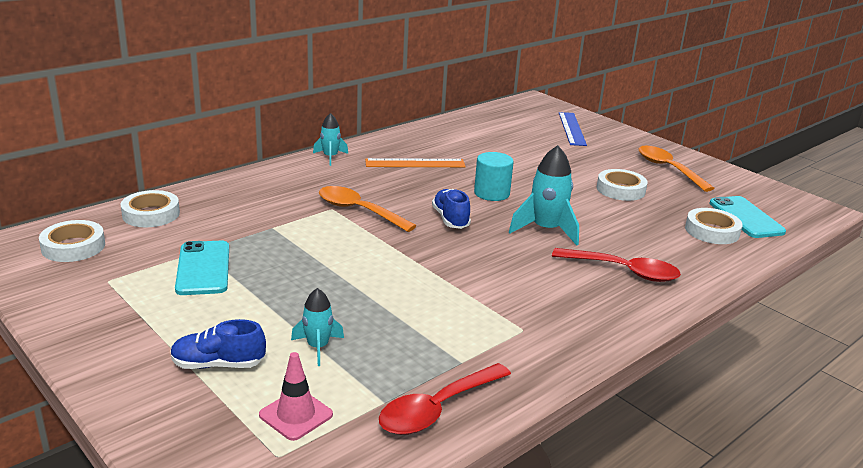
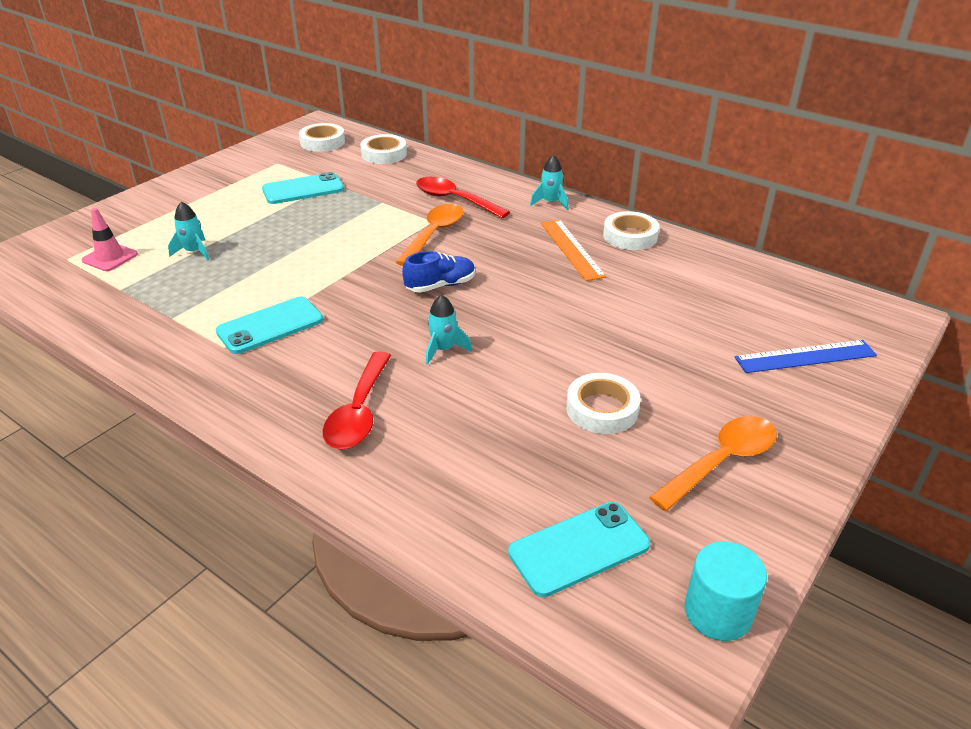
camera: 80 degrees right, 10 degrees up
blue shoe [170,319,266,369] -> none
red spoon [379,363,511,435] -> red spoon moved to [416,177,510,218]
turquoise cylinder [474,152,514,201] -> turquoise cylinder moved to [684,541,767,641]
turquoise rocket [509,145,579,246] -> turquoise rocket [426,295,472,365], size x0.59
white tape [685,208,743,244] -> white tape moved to [603,211,659,250]
none -> turquoise phone [216,297,323,354]

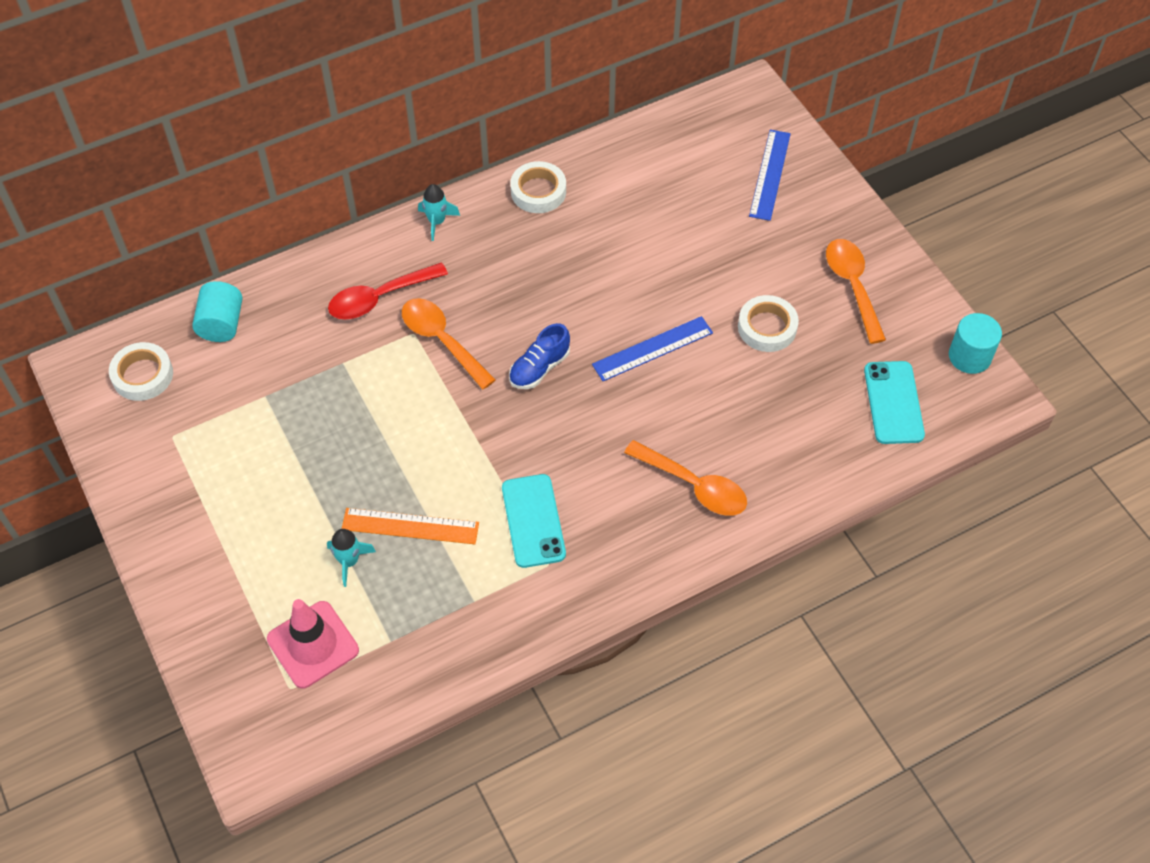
camera: 65 degrees left, 20 degrees up
pink traffic cone [82,208,138,271] -> pink traffic cone [267,599,359,688], size x1.51
turquoise phone [262,172,344,204] -> none
red spoon [322,351,391,449] -> orange spoon [624,440,747,516]
white tape [360,134,407,164] -> turquoise cylinder [192,281,243,342]
blue shoe [402,251,475,293] -> blue shoe turned 135 degrees counterclockwise [509,323,570,389]
turquoise rocket [426,295,472,365] -> none
orange ruler [541,219,606,281] -> orange ruler moved to [342,508,479,544]
none -> blue ruler [592,316,713,381]

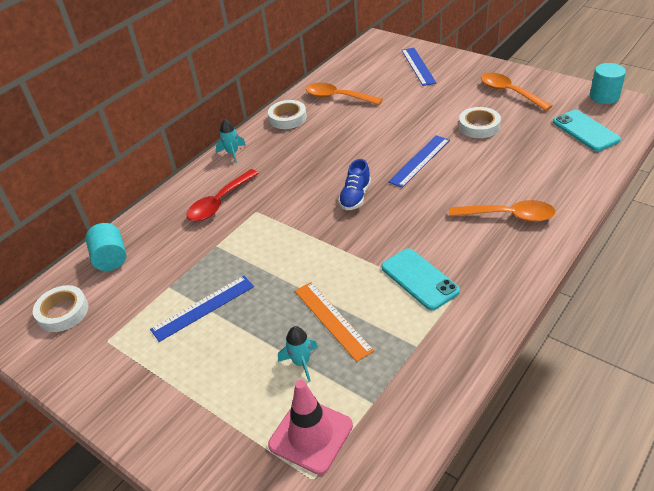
camera: 20 degrees left, 15 degrees down
orange ruler [342,508,479,544] -> orange ruler turned 75 degrees clockwise [295,282,374,362]
orange spoon [402,298,496,390] -> orange spoon moved to [306,83,383,105]
none -> blue ruler [150,276,254,342]

